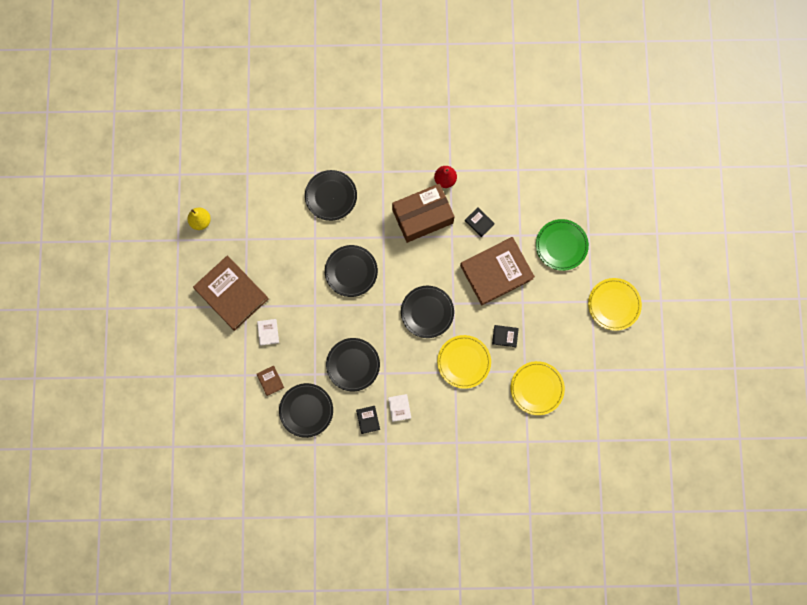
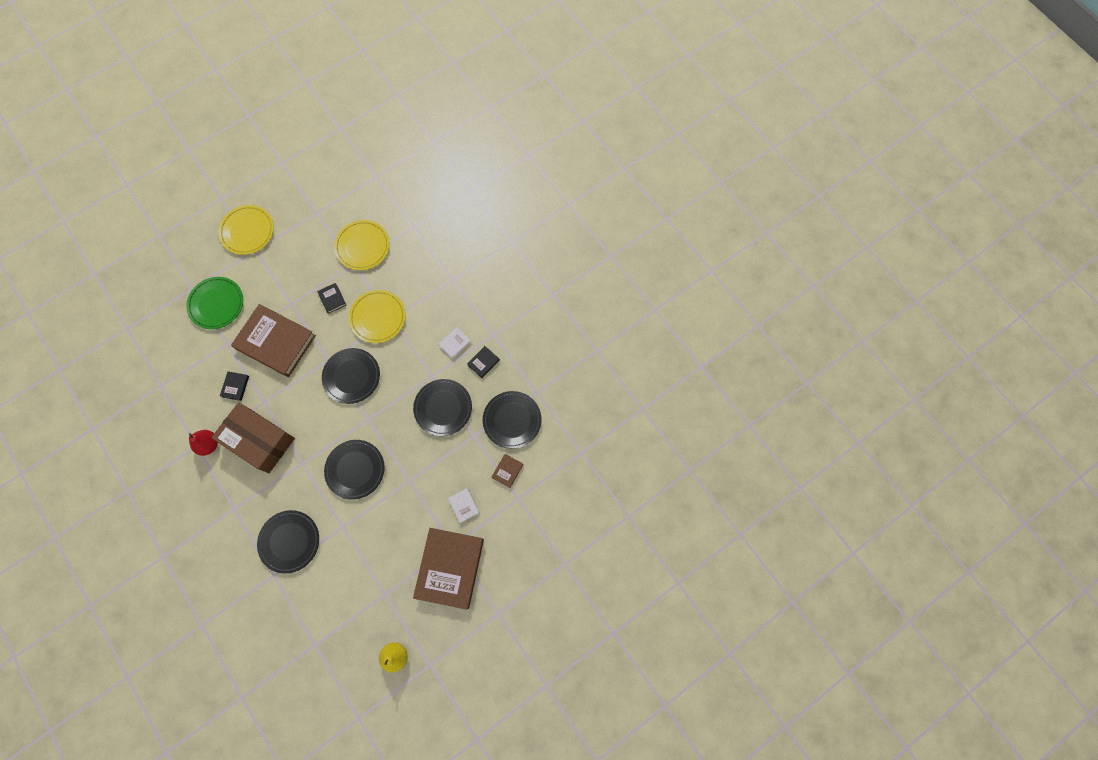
camera: 125 degrees left, 5 degrees down
white book [257,319,279,346] -> white book turned 75 degrees counterclockwise [448,488,479,523]

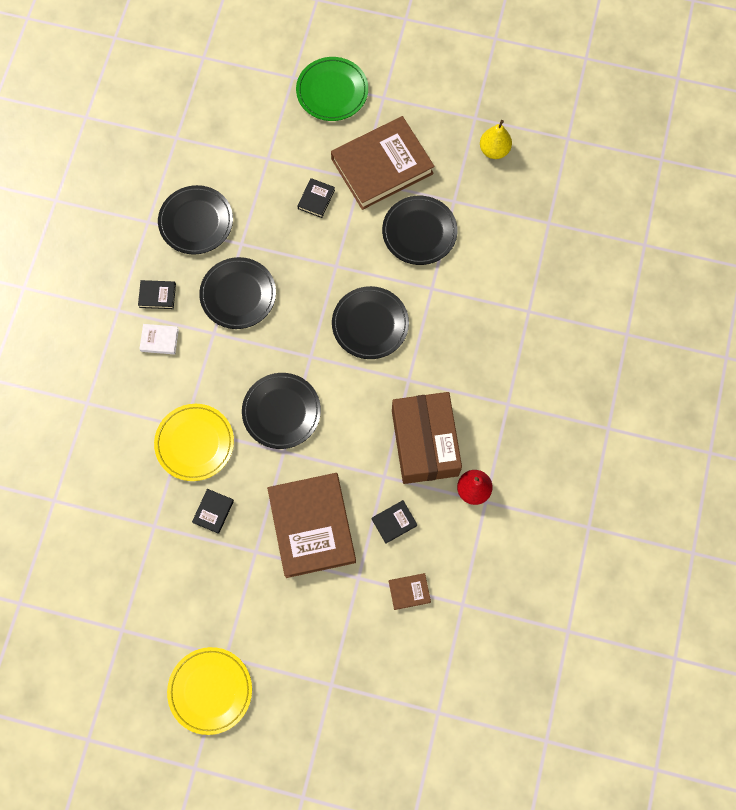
camera: 130 degrees left, 0 degrees up
green plate [186,277,243,329] -> green plate moved to [296,57,368,121]
black plate [257,510,319,574] -> black plate moved to [382,196,457,265]
yellow plate [334,220,389,270] -> none
white book [448,488,479,523] -> black book [297,178,335,218]
brown book [492,454,523,488] -> brown book moved to [389,573,431,610]

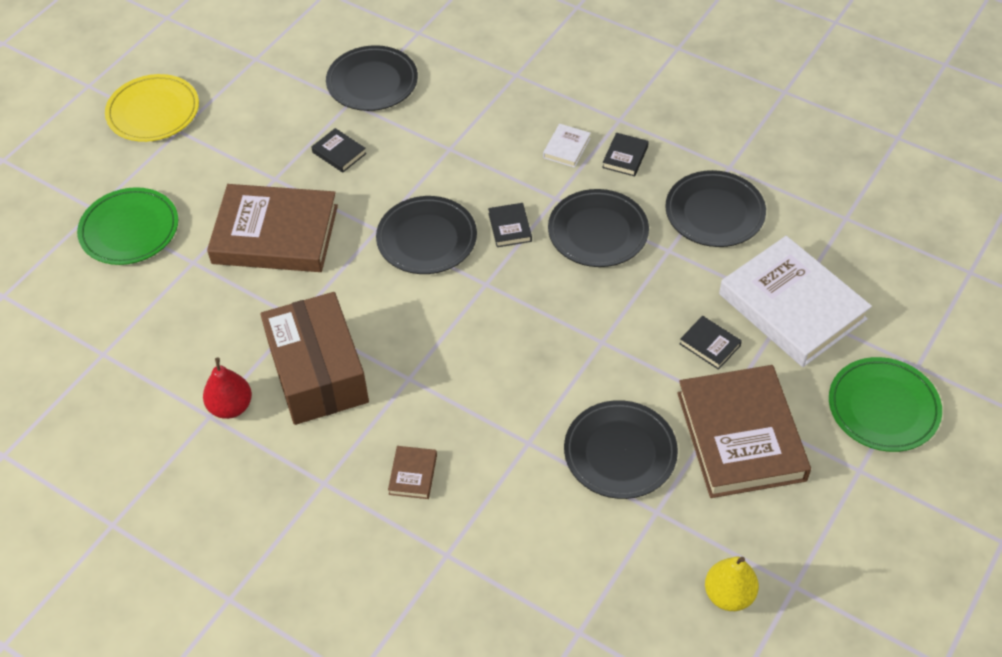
camera: 110 degrees right, 20 degrees down
yellow plate [154,404,234,481] -> none
black plate [332,286,409,359] -> black plate moved to [326,45,418,111]
black book [372,500,417,544] -> black book moved to [488,203,532,247]
brown book [389,573,431,610] -> brown book moved to [388,446,437,499]
brown box [392,392,462,484] -> brown box turned 60 degrees clockwise [260,292,369,425]
none -> green plate [77,187,178,265]
none -> white book [719,236,872,367]

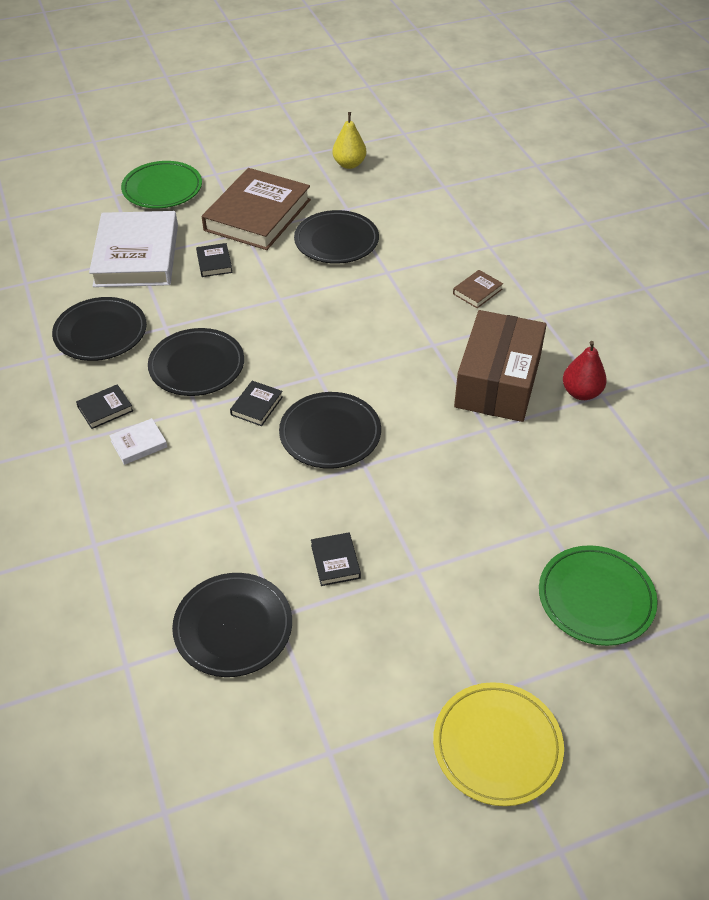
camera: 145 degrees left, 5 degrees down
brown book [207,184,338,272] -> none

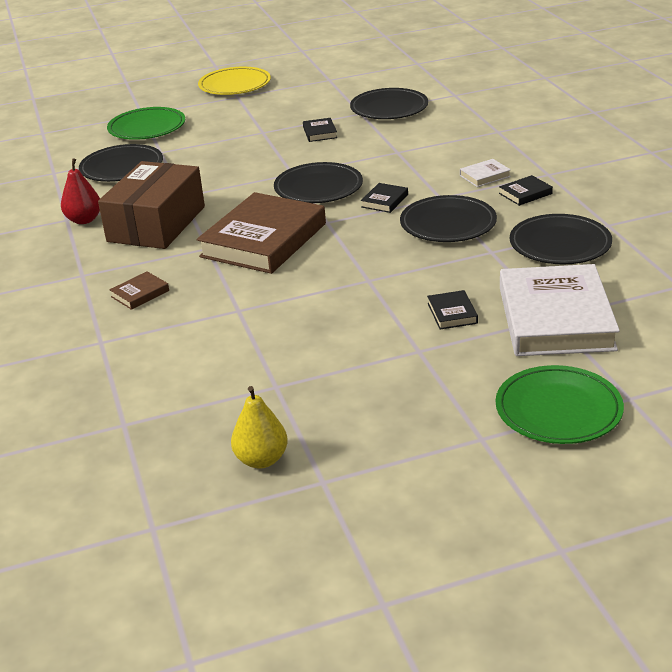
camera: 175 degrees left, 15 degrees down
brown book [202,168,311,250] -> brown book moved to [197,192,326,274]
black plate [294,210,379,264] -> black plate moved to [79,144,163,182]

